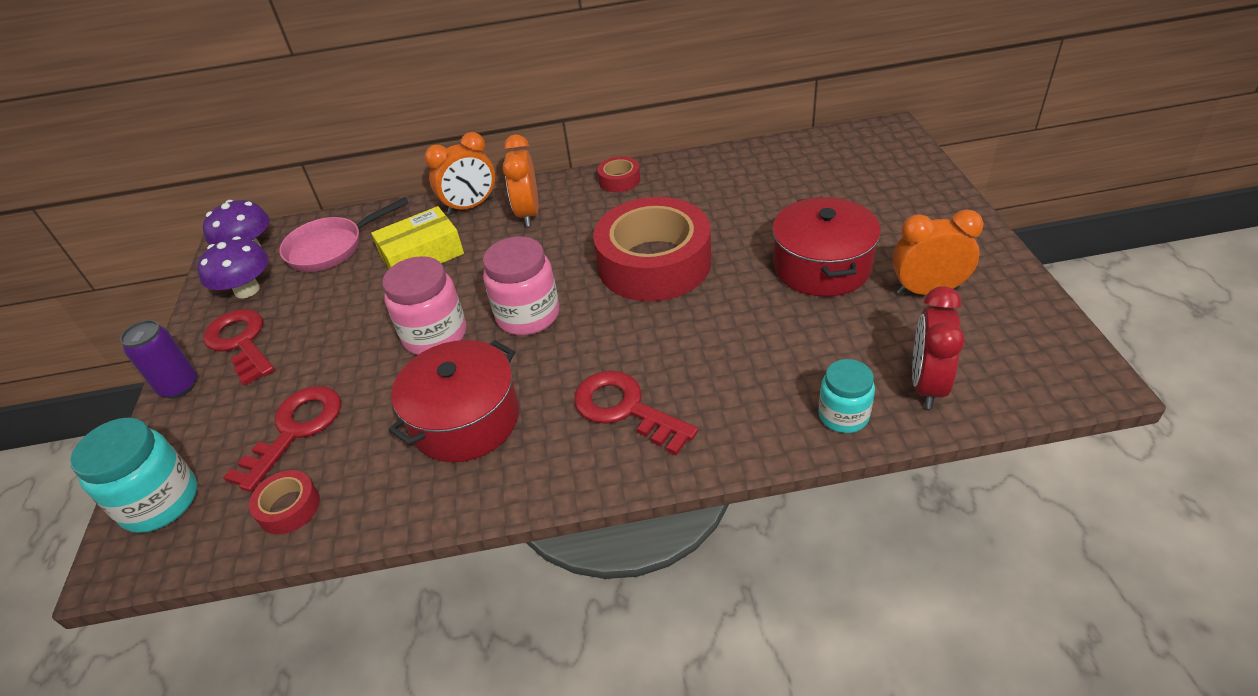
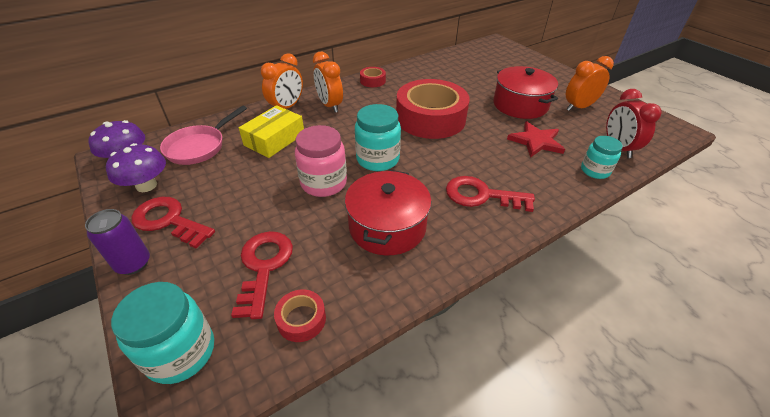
camera: 30 degrees left, 0 degrees up
pink jar [483,236,559,335] -> turquoise jar [355,104,401,171]
none -> red star [507,121,565,158]

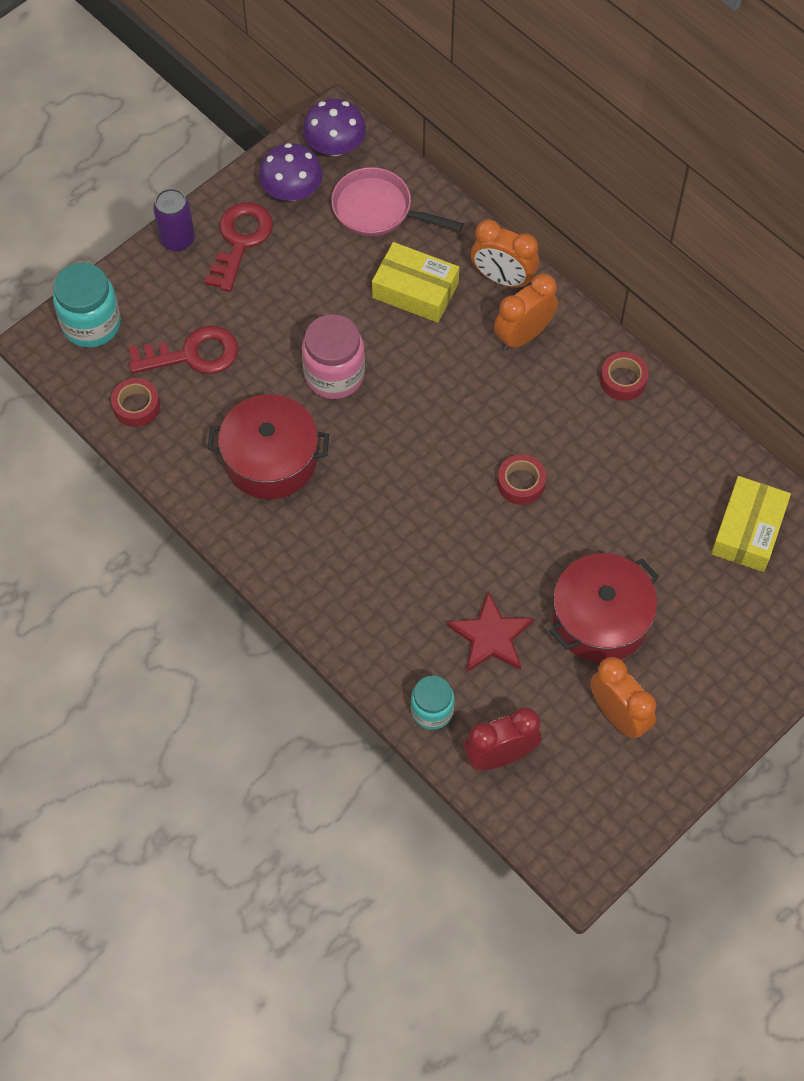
camera: 80 degrees right, 20 degrees up
turquoise jar [355,104,401,171] -> none
red tape [396,79,470,139] -> red tape [497,454,546,505], size x0.42
red key [446,176,535,212] -> none
none -> yellow box [711,476,791,572]

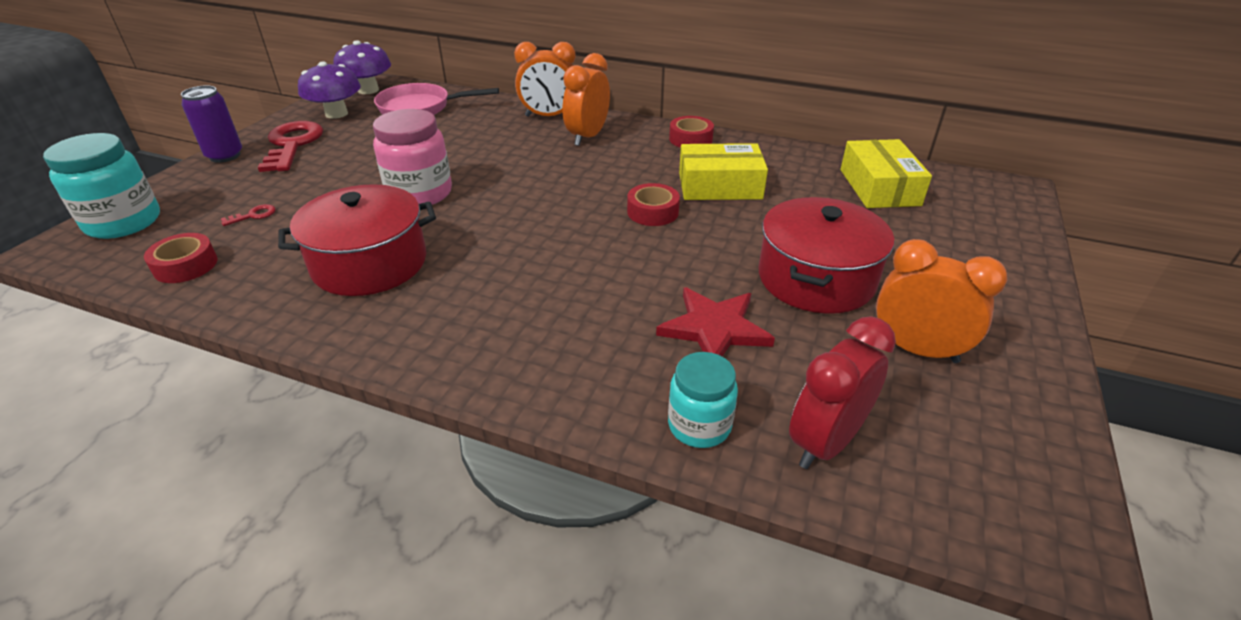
camera: 25 degrees left, 25 degrees down
red key [128,326,238,374] -> red key [221,204,276,226], size x0.41
yellow box [372,242,459,323] -> yellow box moved to [679,143,768,200]

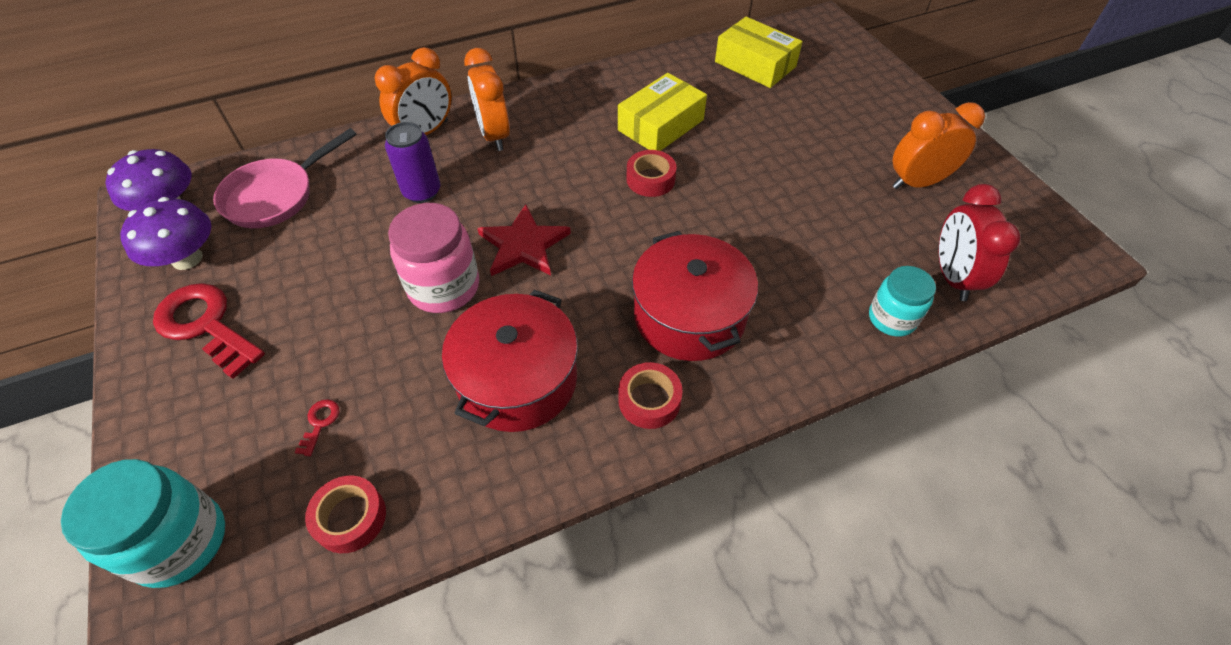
camera: 45 degrees left, 15 degrees up
purple can [181,85,242,163] -> purple can moved to [385,122,441,203]
red star [656,287,775,356] -> red star moved to [477,204,571,276]
red tape [669,116,714,148] -> red tape moved to [618,362,683,429]
red pot [759,197,894,314] -> red pot moved to [632,231,758,361]

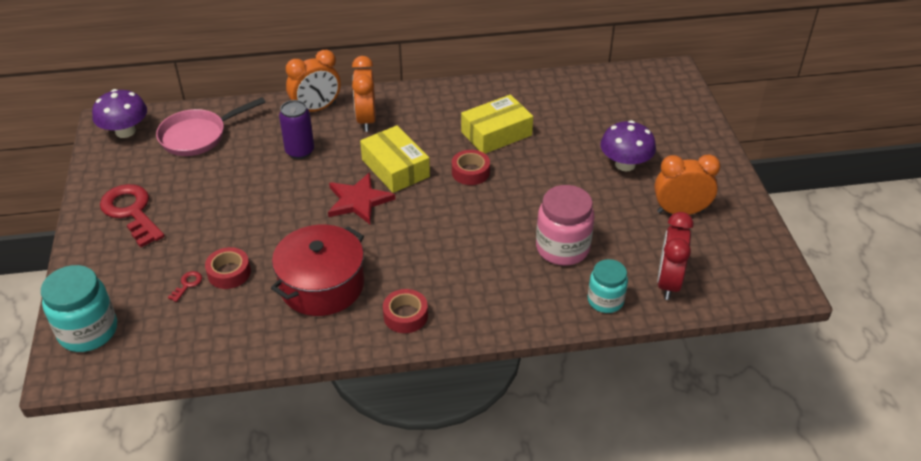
camera: 15 degrees right, 10 degrees down
purple mushroom [120,197,211,270] -> purple mushroom moved to [600,120,656,171]
red tape [305,475,386,553] -> red tape moved to [205,247,251,289]
pink jar [388,203,479,313] -> pink jar moved to [536,185,595,265]
red pot [632,231,758,361] -> none
yellow box [715,17,803,88] -> yellow box moved to [360,125,430,193]

